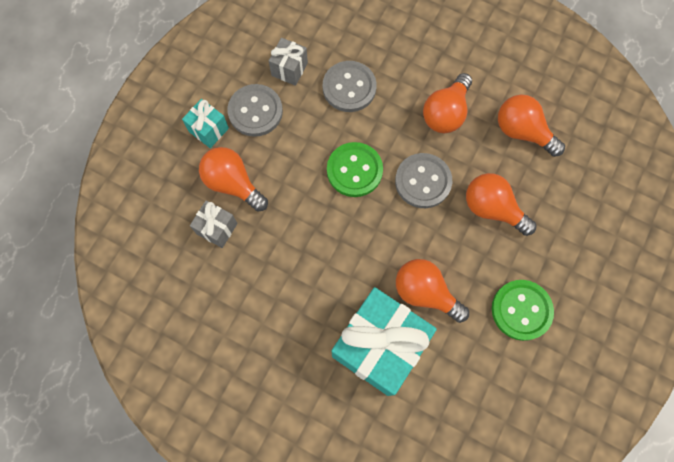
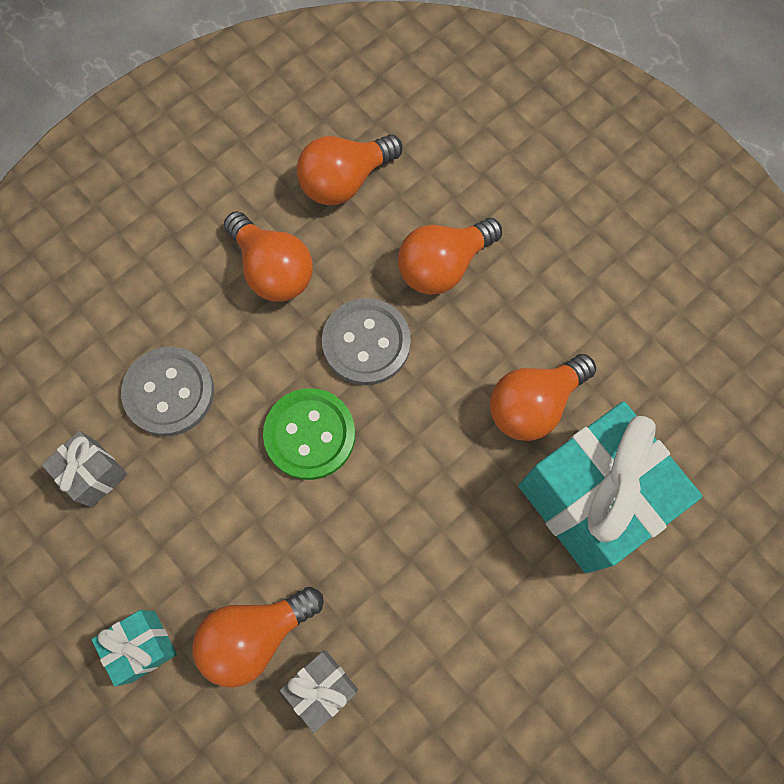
camera: 70 degrees left, 0 degrees up
grey button [227,84,283,137] -> none
green button [492,280,554,341] -> none

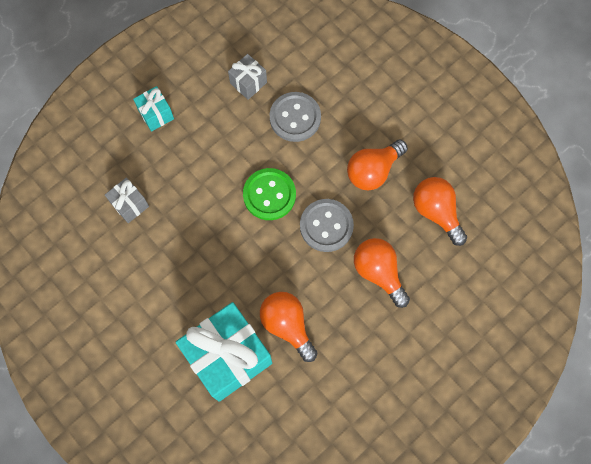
camera: 90 degrees right, 0 degrees up
orange light bulb [192,587,324,688] -> none

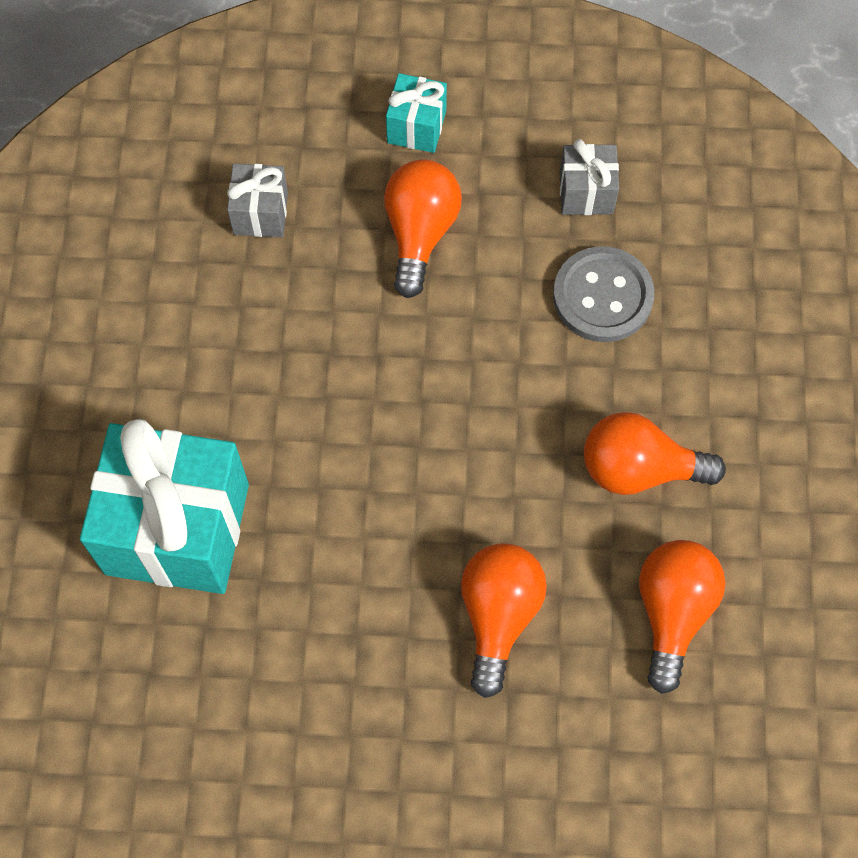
camera: 45 degrees right, 5 degrees down
green button [243,168,296,220] -> none
orange light bulb [260,292,318,362] -> orange light bulb moved to [384,159,462,298]
grey button [300,199,354,252] -> none

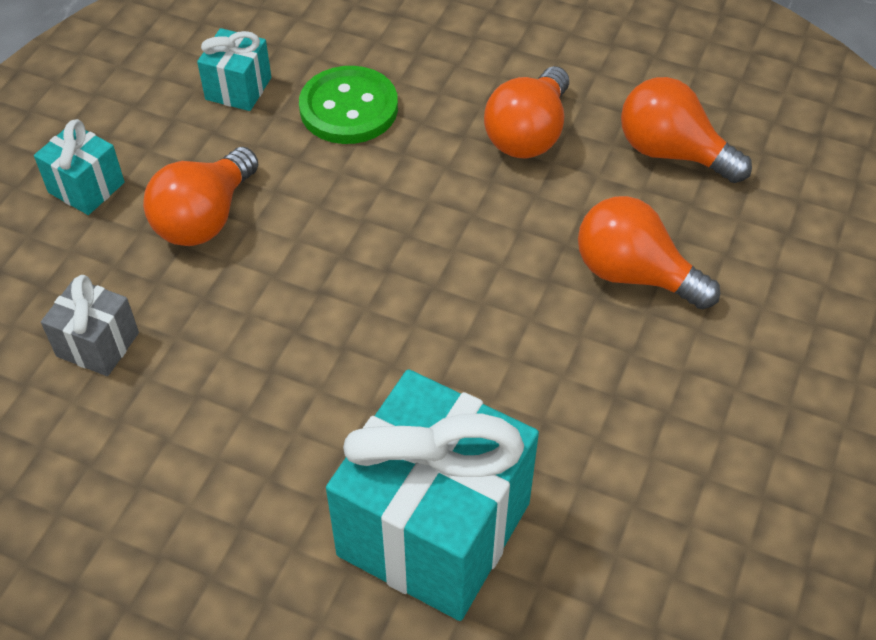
camera: 70 degrees left, 15 degrees down
orange light bulb [384,159,462,298] -> orange light bulb turned 90 degrees counterclockwise [143,147,258,246]
grey button [553,246,654,342] -> green button [299,66,398,144]
grey gift [560,139,619,215] -> turquoise gift [197,28,271,111]

